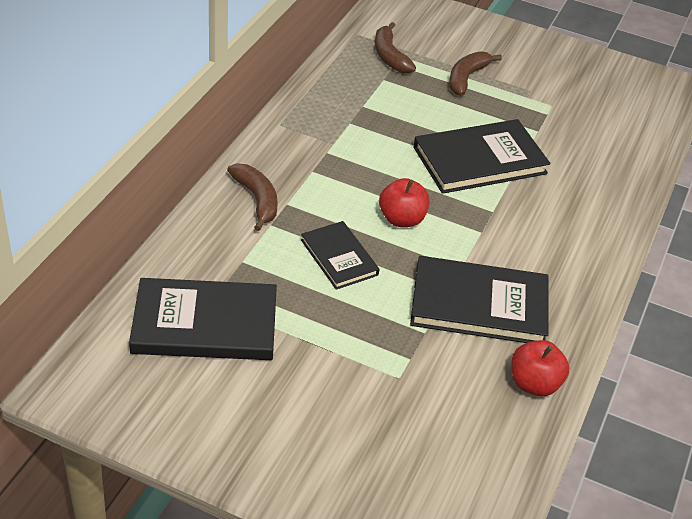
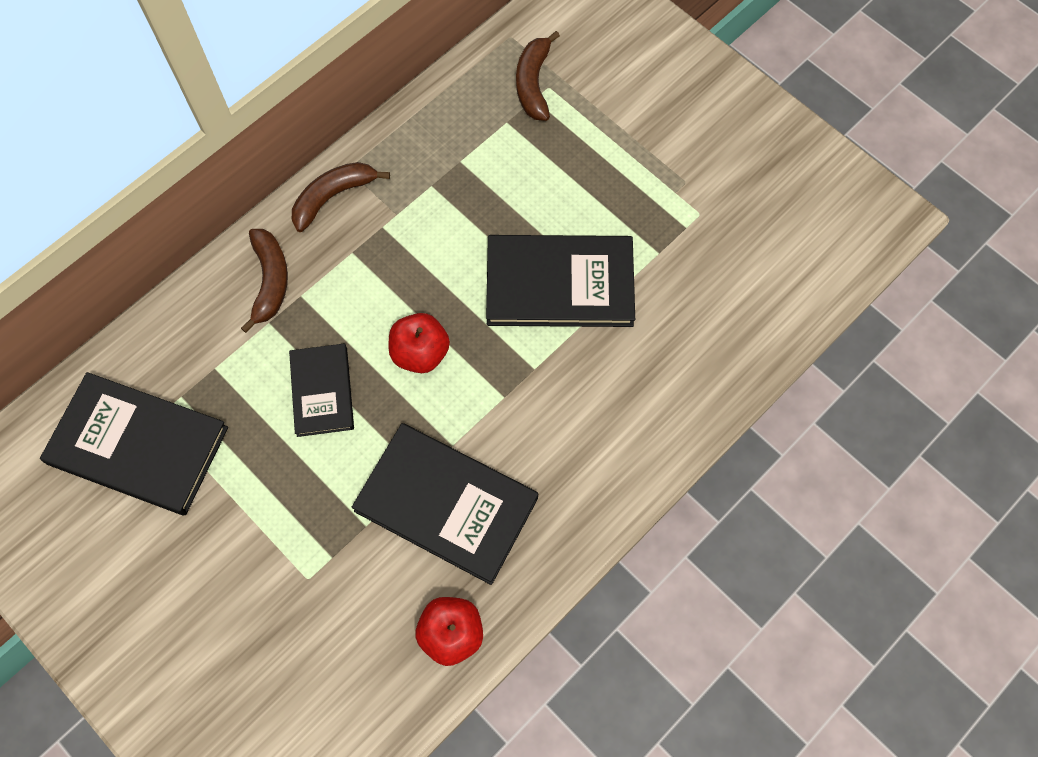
camera: 25 degrees right, 25 degrees up
brown banana [449,51,502,96] -> brown banana moved to [292,162,390,232]

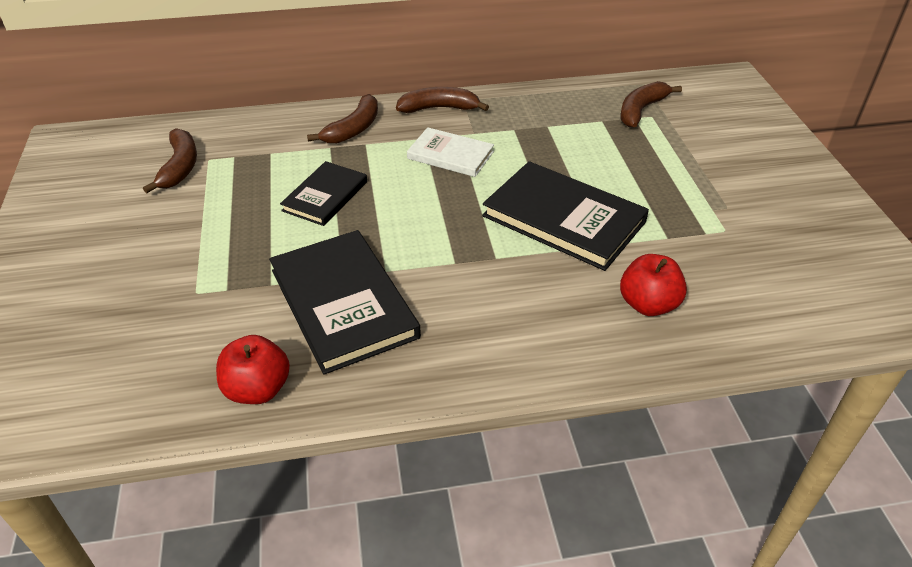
camera: 35 degrees right, 25 degrees down
black book [40,372,228,515] -> brown banana [143,128,197,193]
red apple [389,313,450,373] -> red apple moved to [620,254,687,316]
none -> white book [407,127,494,177]

